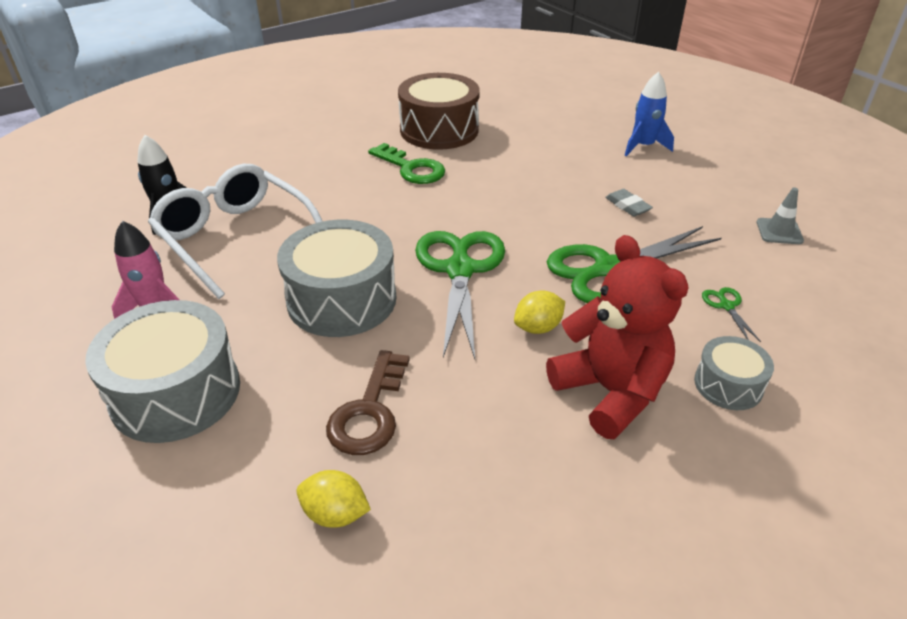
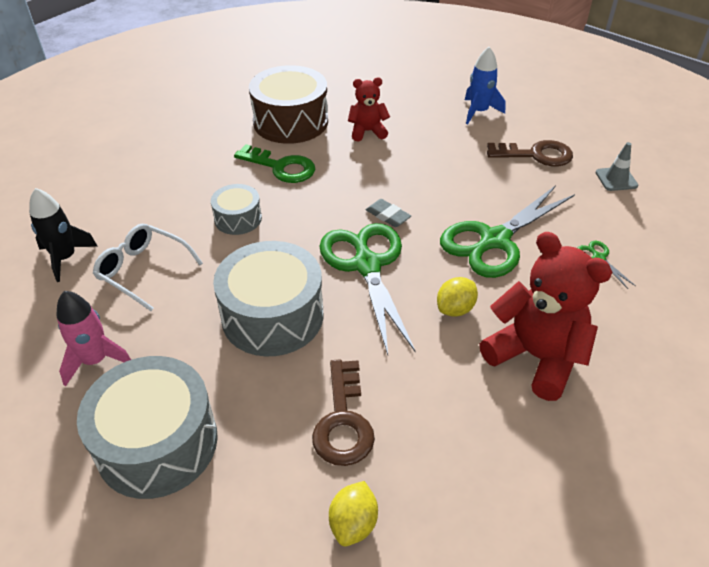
camera: 15 degrees left, 5 degrees up
white glasses [148,164,323,299] -> white glasses [93,224,203,311], size x0.62
yellow lemon [296,470,371,528] -> yellow lemon turned 75 degrees counterclockwise [329,481,378,546]
grey eraser [605,189,653,217] -> grey eraser moved to [366,199,411,227]
grey drum [694,336,774,410] -> grey drum moved to [211,184,262,235]
none -> red teddy bear [348,77,390,141]
none -> brown key [487,140,573,167]

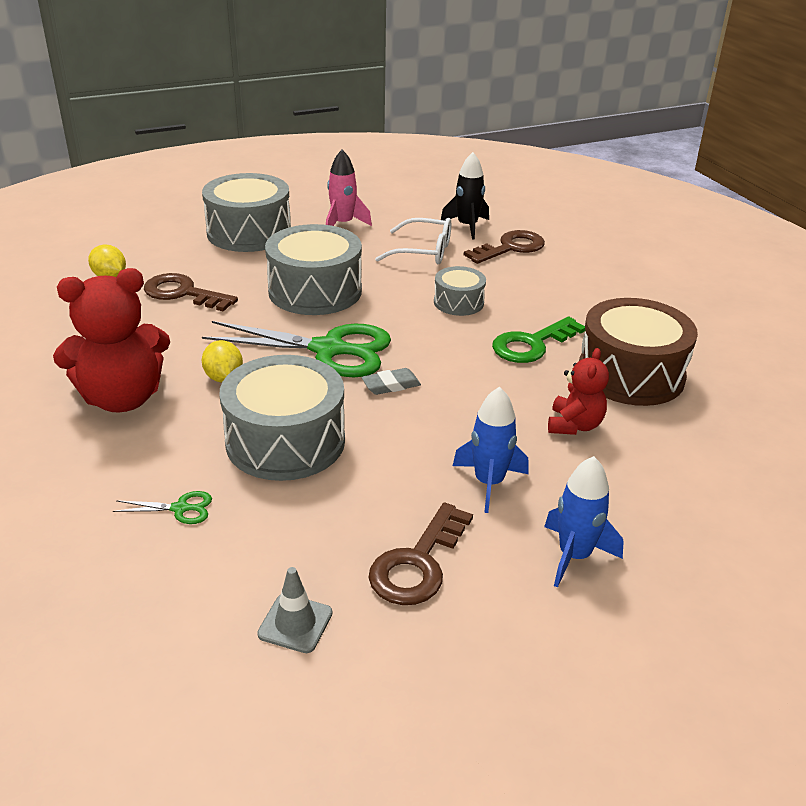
camera: 115 degrees right, 10 degrees down
white glasses [93,224,203,311] -> white glasses turned 45 degrees clockwise [375,218,451,264]
green scissors [440,185,575,278] -> grey drum [219,355,345,481]
none -> blue rocket [453,387,529,513]
none -> brown key [464,230,545,264]

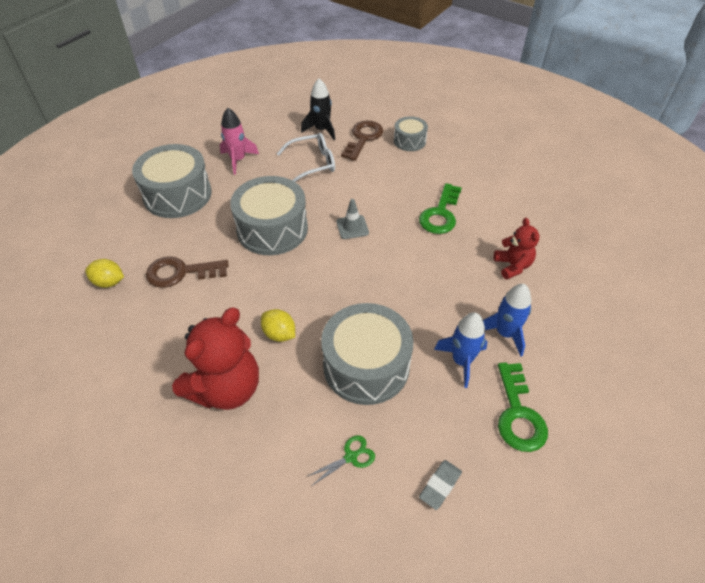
camera: 30 degrees left, 15 degrees up
green scissors [202,321,391,377] -> none
grey traffic cone [257,567,332,653] -> grey traffic cone moved to [336,199,369,239]
grey eraser [361,368,421,395] -> grey eraser moved to [419,460,462,510]
brown key [368,502,473,605] -> green key [498,362,548,452]
grey drum [434,266,486,316] -> grey drum moved to [394,116,428,151]
blue rocket [544,456,624,588] -> blue rocket moved to [434,312,487,388]
brown drum [579,298,698,406] -> none

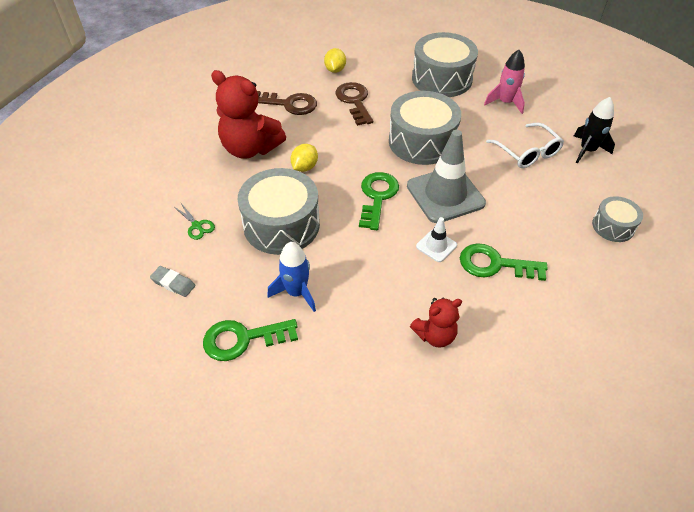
camera: 80 degrees right, 0 degrees up
grey traffic cone [336,199,369,239] -> grey traffic cone [407,130,486,223], size x2.10
brown key [341,121,383,161] -> brown key moved to [257,91,317,115]
blue rocket [483,284,531,357] -> none
none -> green key [359,172,399,230]
none -> white traffic cone [416,217,457,262]

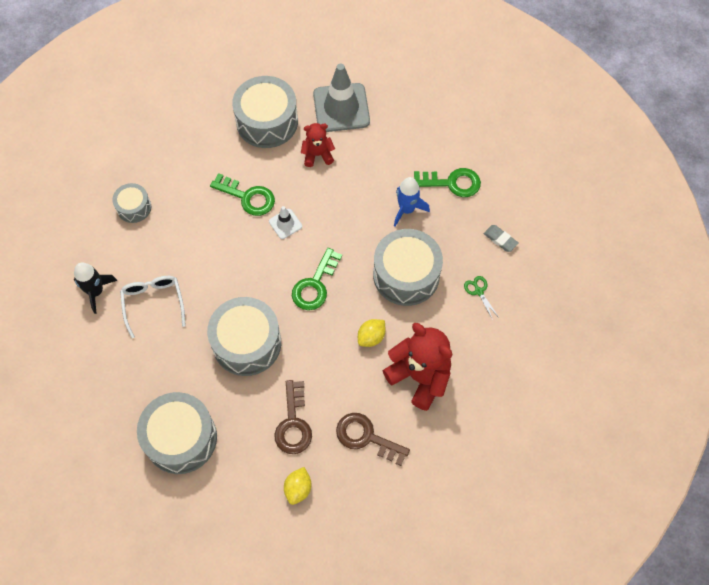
camera: 165 degrees left, 15 degrees up
grey traffic cone [407,130,486,223] -> grey traffic cone moved to [313,64,370,132]
pink rocket [484,50,525,114] -> none
none -> grey drum [232,76,298,148]

